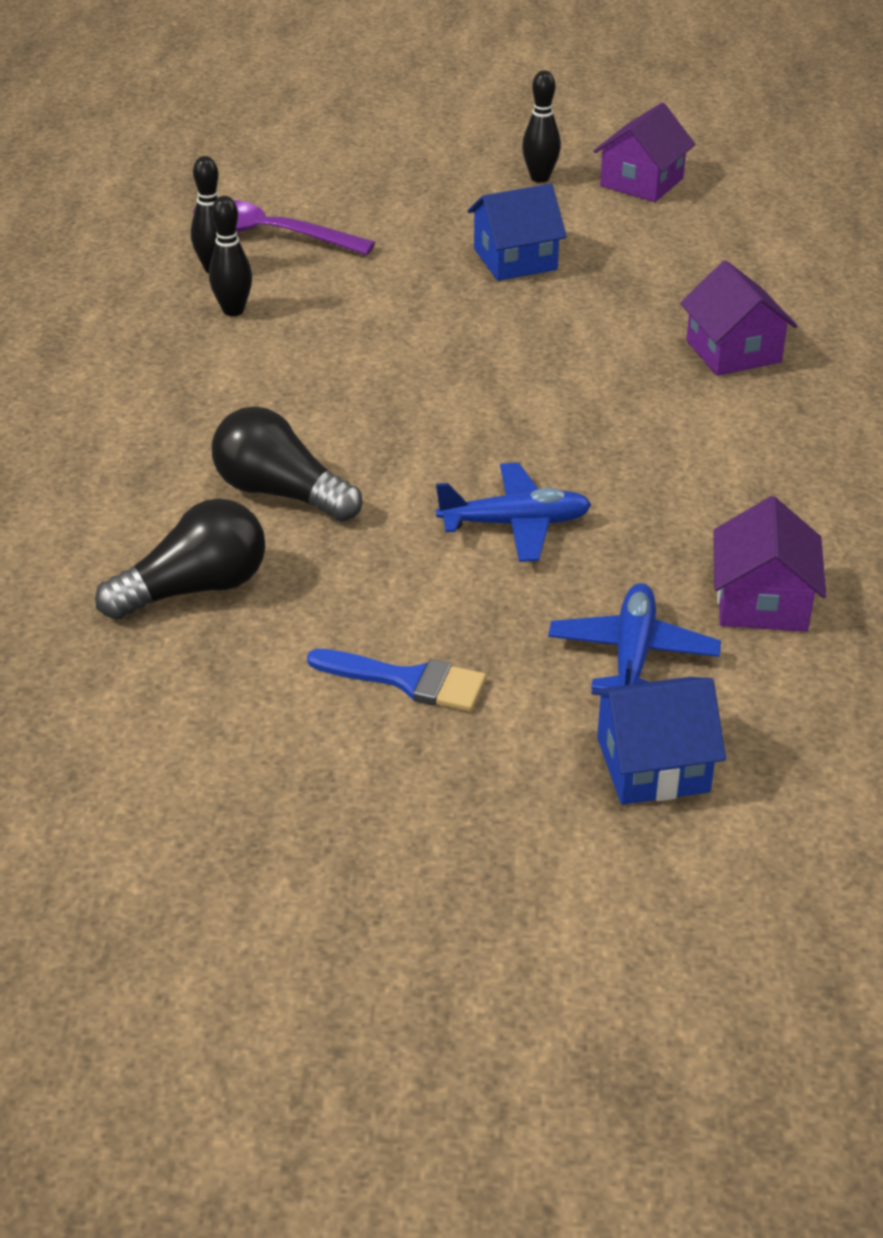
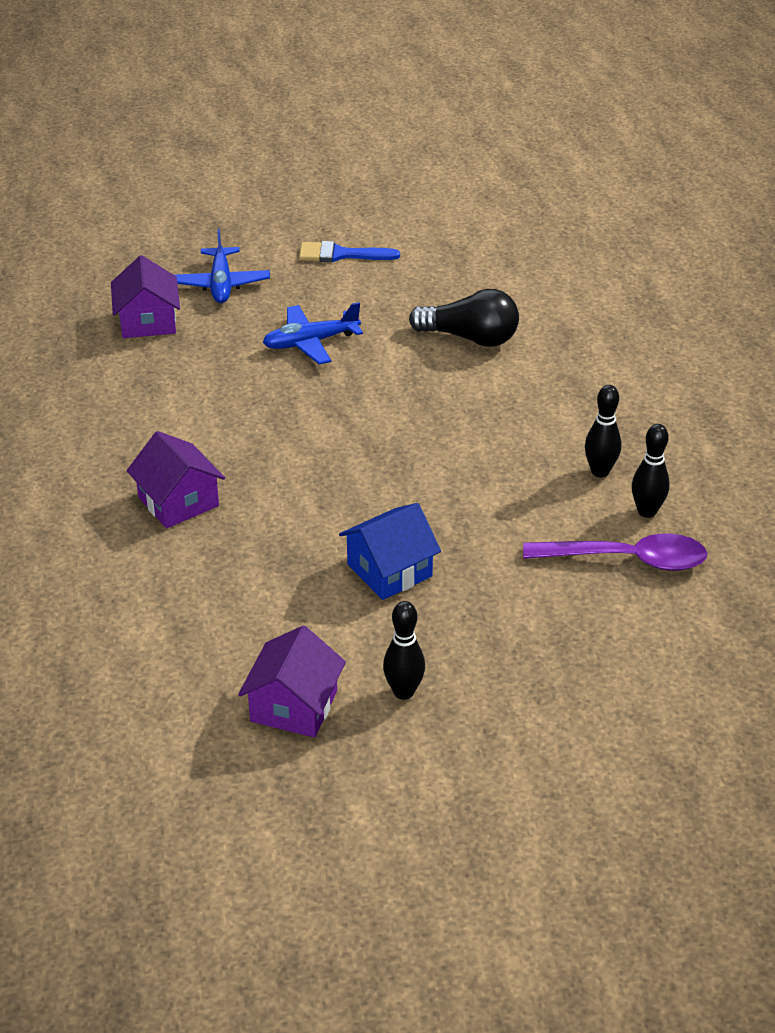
camera: 165 degrees right, 0 degrees up
black light bulb [95,498,265,620] -> none
blue house [591,677,726,805] -> none

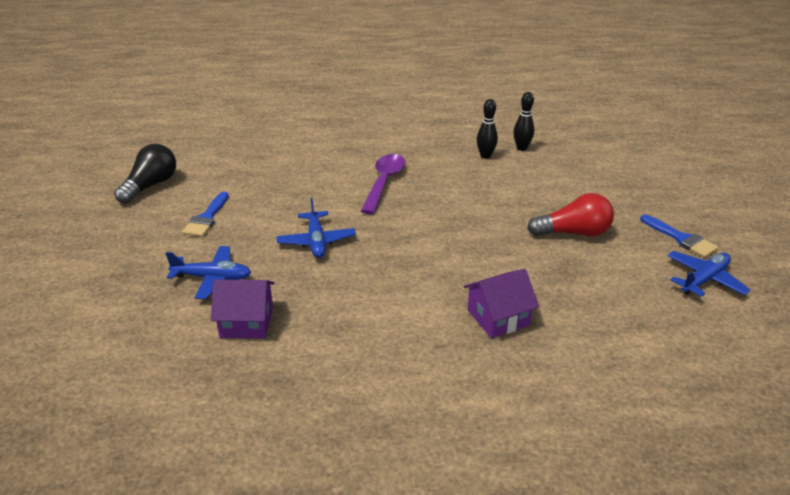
camera: 80 degrees left, 5 degrees down
purple house [238,626,346,737] -> blue plane [667,251,751,297]
blue house [339,503,441,600] -> red light bulb [527,193,614,236]
black bowling pin [383,601,425,700] -> blue brush [640,214,718,258]
black light bulb [409,289,519,347] -> black light bulb moved to [114,144,176,204]
purple spoon [523,533,708,571] -> purple spoon moved to [361,154,406,214]

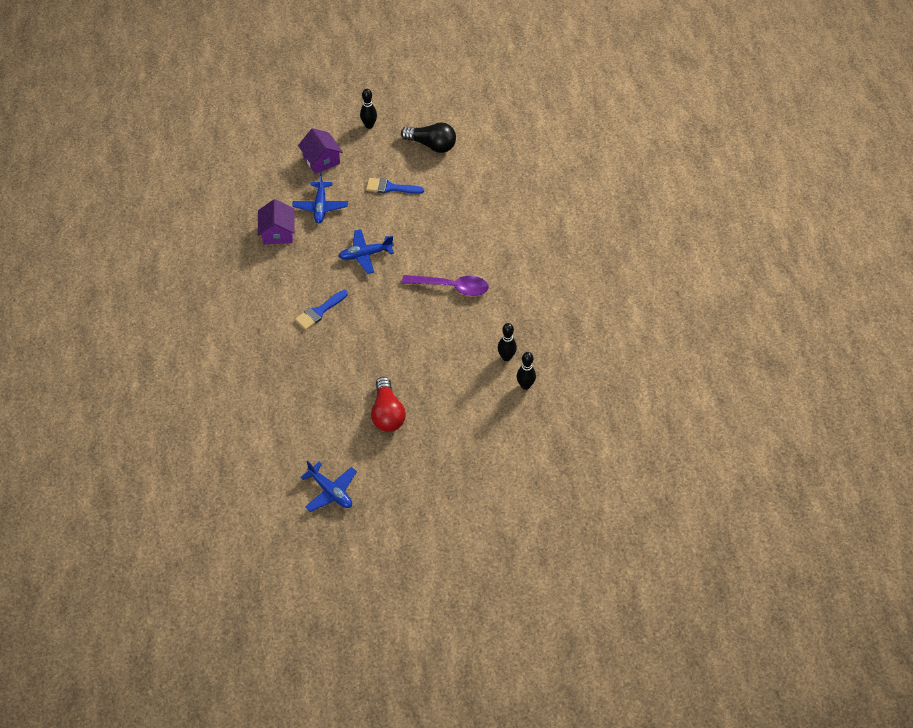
camera: 85 degrees right, 20 degrees up
purple house [464,269,539,338] -> purple house moved to [298,128,343,174]
blue brush [640,214,718,258] -> blue brush moved to [295,290,348,330]
none -> black bowling pin [360,89,377,129]

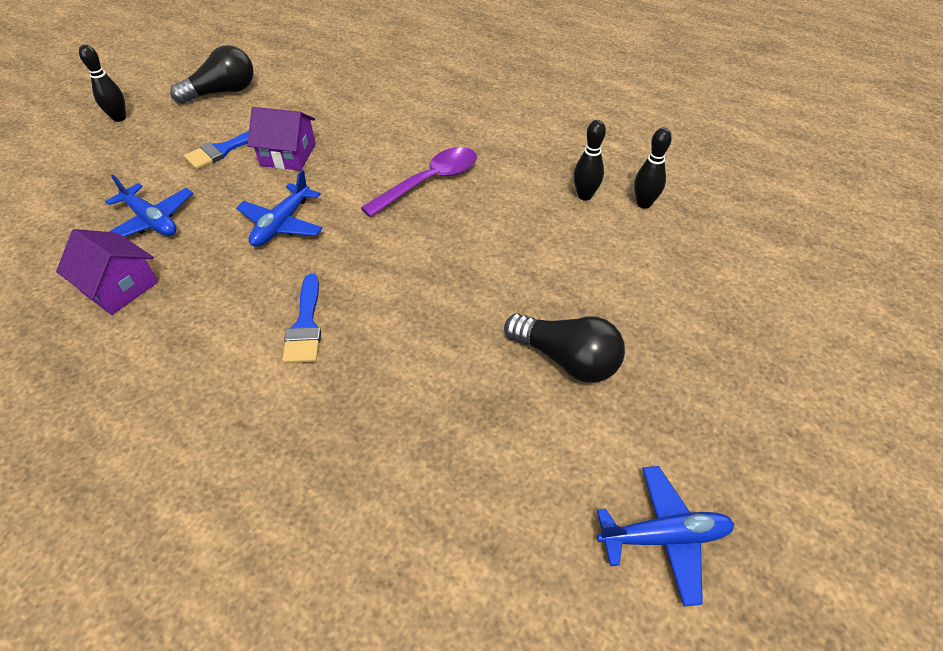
camera: 50 degrees left, 5 degrees down
purple house [298,128,343,174] -> purple house moved to [247,107,316,171]
red light bulb [371,377,406,432] -> black light bulb [504,313,625,383]

